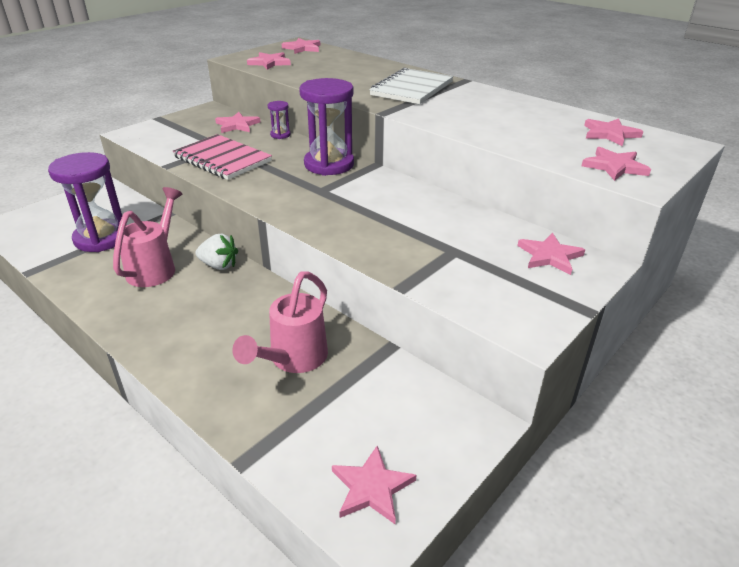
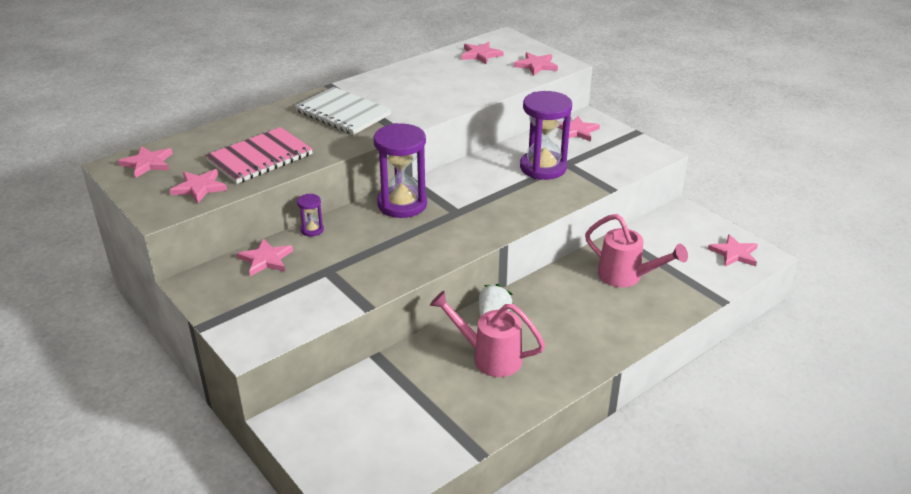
camera: 80 degrees left, 0 degrees up
purple hourglass [48,152,122,252] -> purple hourglass moved to [520,91,572,180]
pink notebook [172,134,272,180] -> pink notebook moved to [205,127,313,184]

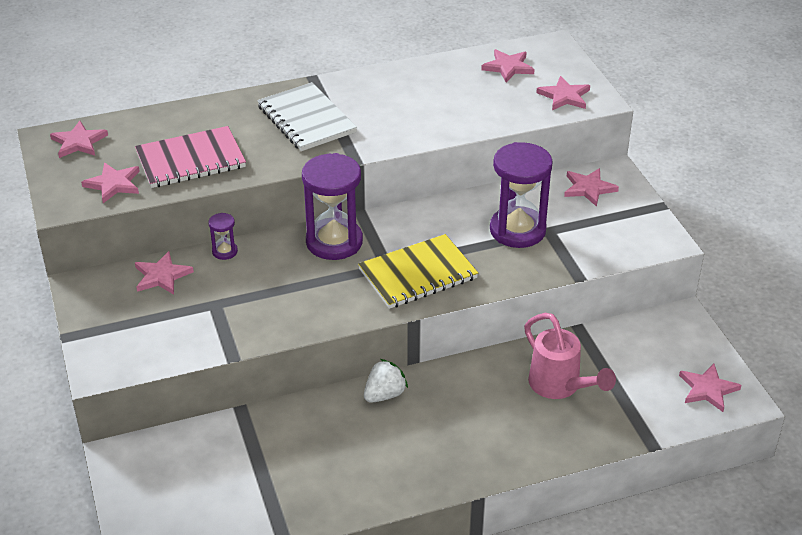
camera: 20 degrees right, 5 degrees up
pink watering can [430,291,545,377] -> none
none -> yellow notebook [358,234,478,309]

